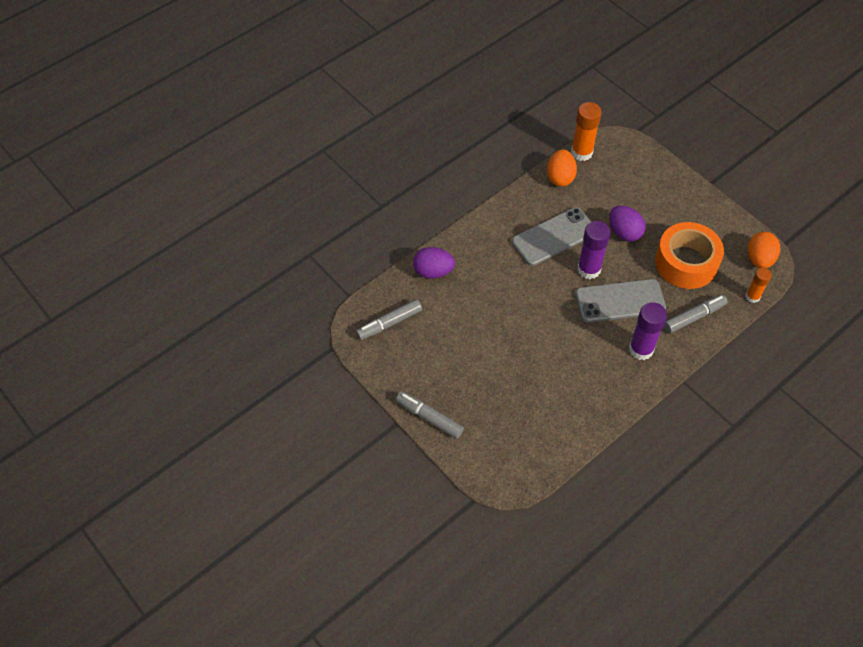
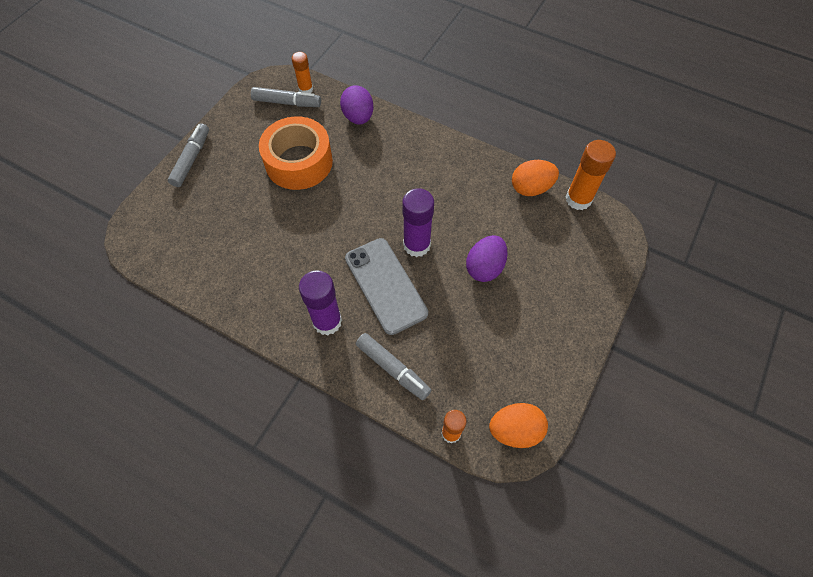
camera: 70 degrees right, 5 degrees up
grey marker [356,299,422,340] -> grey marker turned 150 degrees clockwise [251,87,321,107]
grey phone [512,207,591,266] -> none
orange tape [655,222,724,289] -> orange tape moved to [259,116,333,190]
none -> orange glue stick [291,52,313,93]

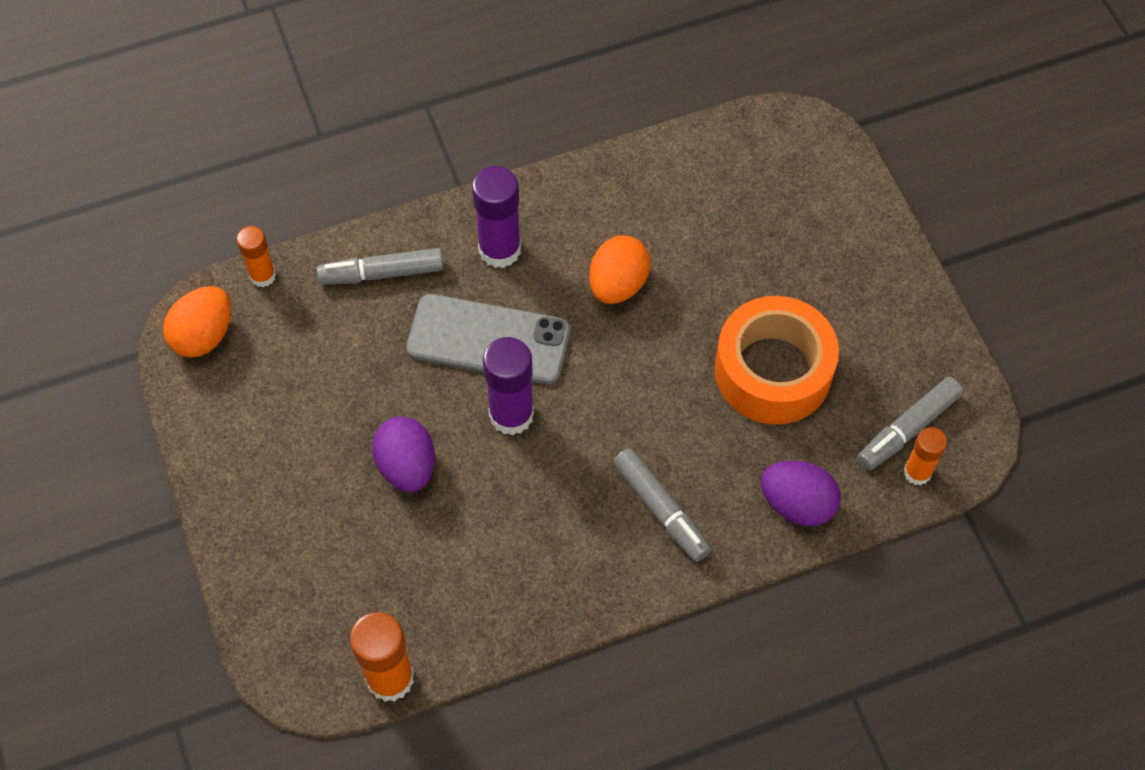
camera: 130 degrees right, 0 degrees up
grey marker [167,123,209,187] -> grey marker moved to [613,448,711,562]
orange egg [512,160,559,196] -> orange egg moved to [589,236,651,304]

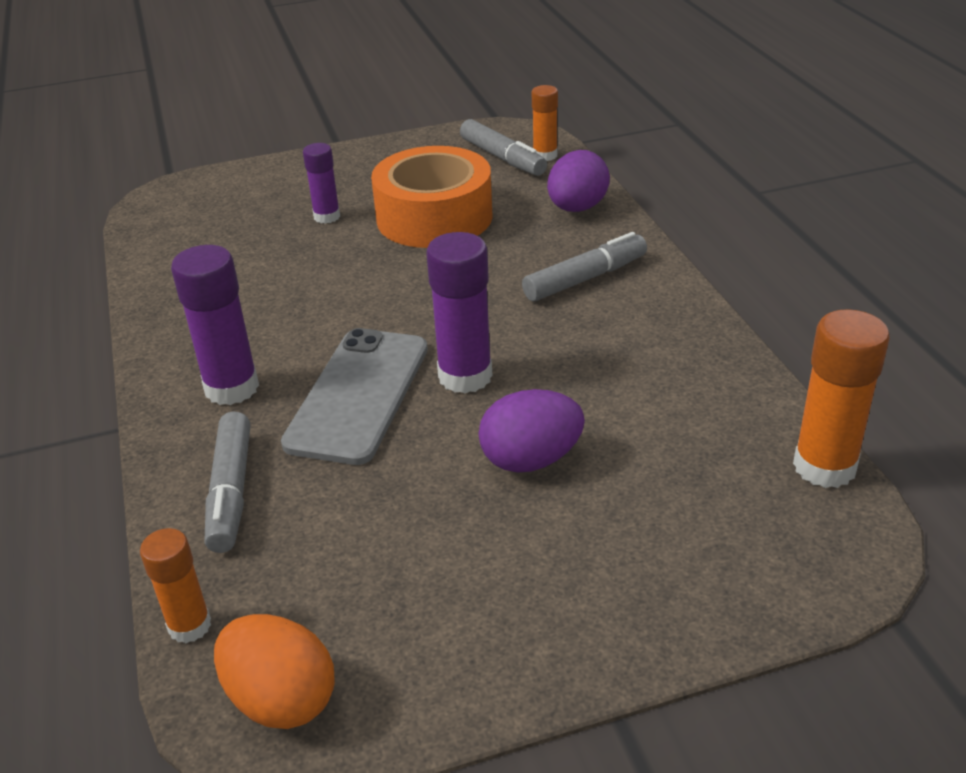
camera: 85 degrees left, 25 degrees down
orange egg [589,236,651,304] -> none
none -> purple glue stick [303,143,340,224]

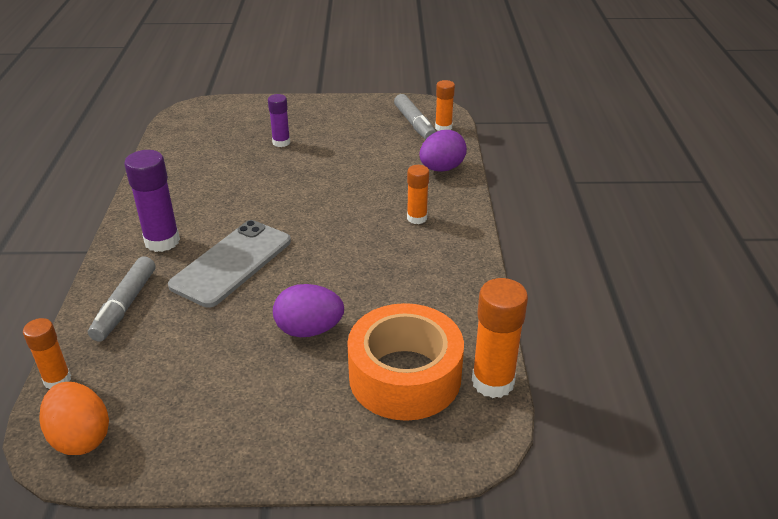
camera: 15 degrees right, 0 degrees up
orange tape [371,146,493,248] -> orange tape moved to [347,303,464,421]
purple glue stick [426,232,492,393] -> none
grey marker [522,232,647,301] -> orange glue stick [407,165,429,224]

